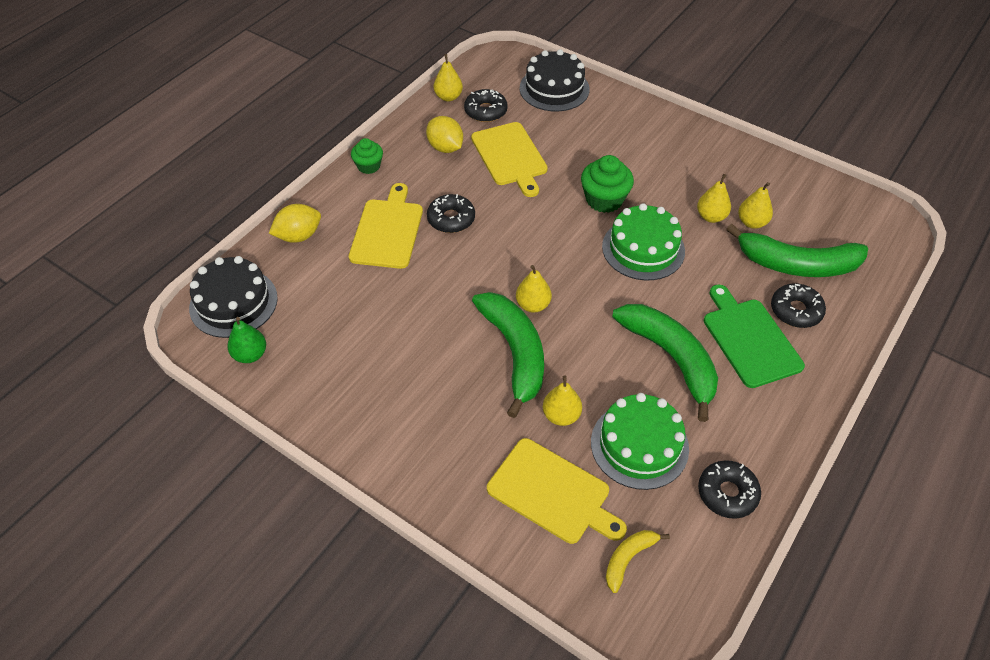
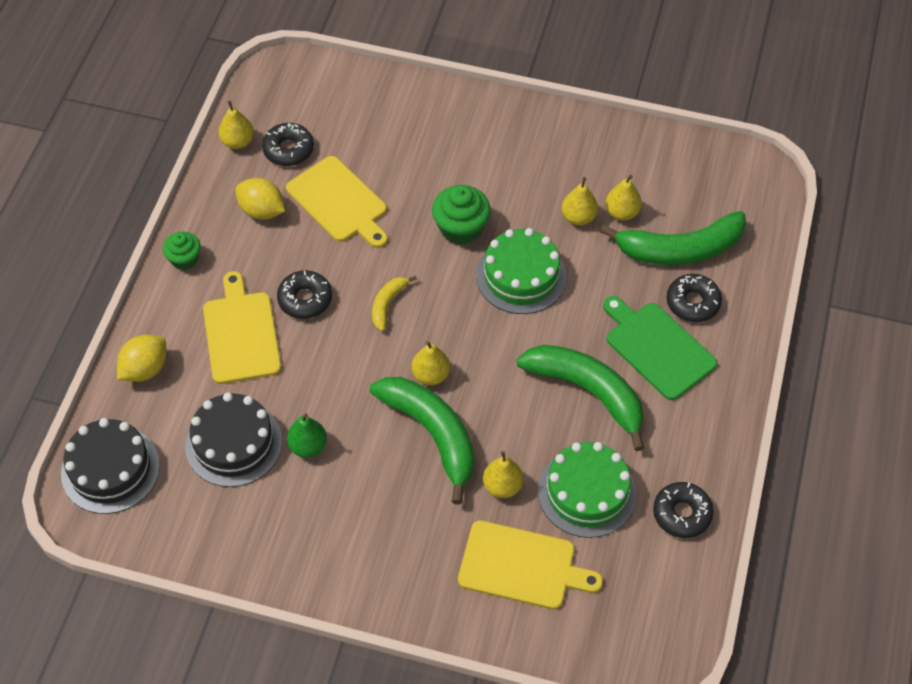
camera: 20 degrees left, 5 degrees up
green pear [227,317,266,363] -> green pear moved to [287,413,327,458]
black cake [520,49,590,112] -> black cake moved to [185,393,282,487]
yellow banana [606,530,670,593] -> yellow banana moved to [372,275,417,332]

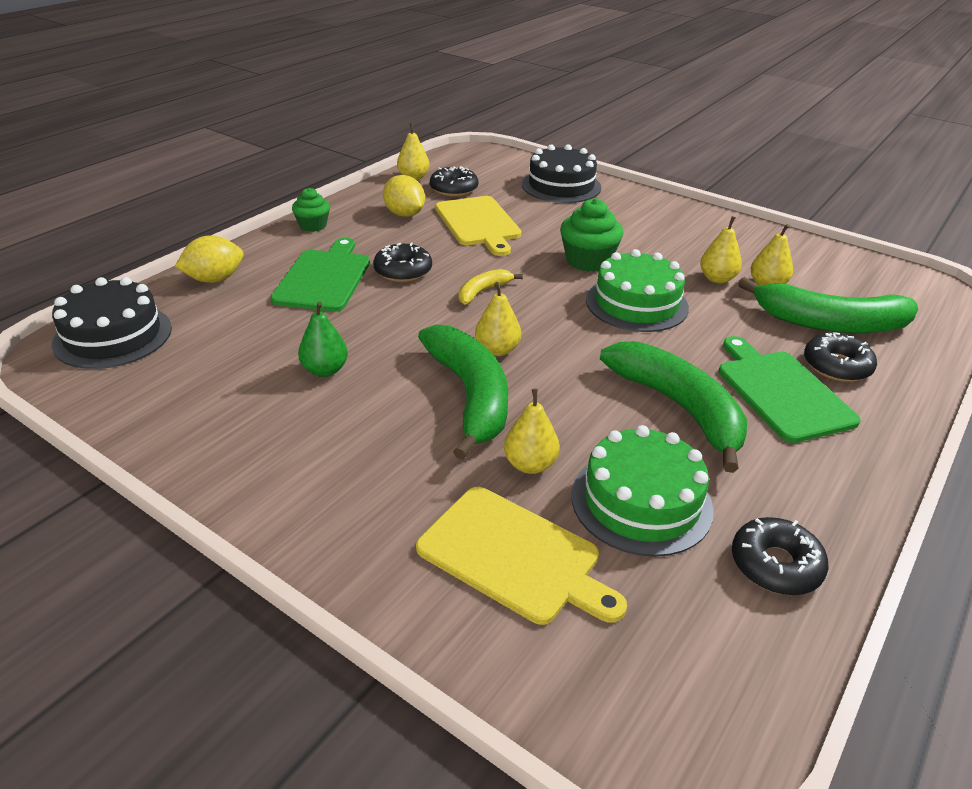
camera: 20 degrees right, 20 degrees down
black cake [185,393,282,487] -> black cake moved to [522,144,601,203]
yellow cutting board [203,271,281,384] -> green cutting board [270,238,370,312]

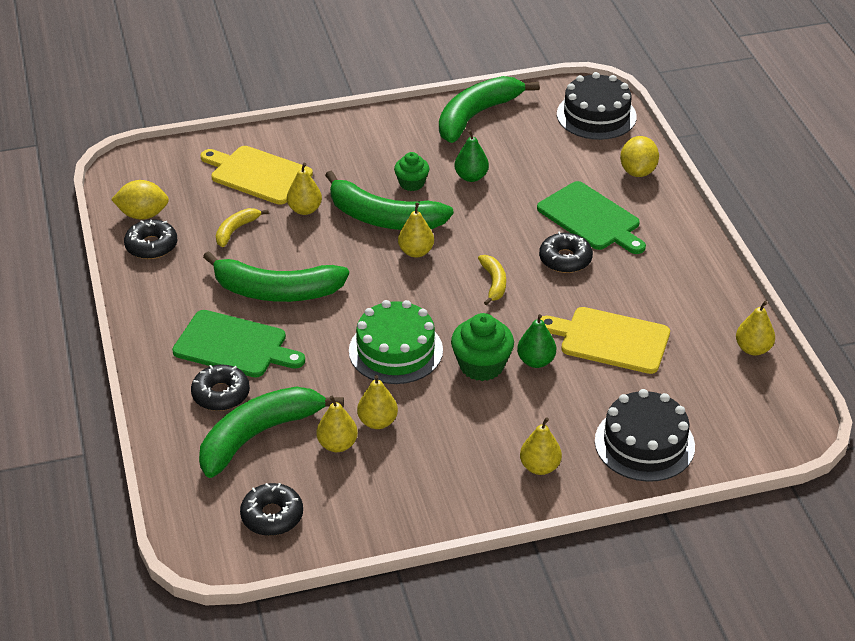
camera: 130 degrees right, 5 degrees up
green cupcake [292,188,330,232] -> green cupcake moved to [394,152,430,191]
yellow lemon [383,175,425,217] -> yellow lemon moved to [111,180,169,220]
yellow cutting board [416,487,627,625] -> yellow cutting board turned 45 degrees clockwise [201,146,313,205]
black donut [430,166,478,197] -> black donut moved to [240,483,303,536]
green cake [572,425,714,557] -> yellow banana [216,208,269,247]
none -> green banana [439,76,540,143]
none -> green pear [517,314,556,368]
none -> yellow pear [520,417,562,475]

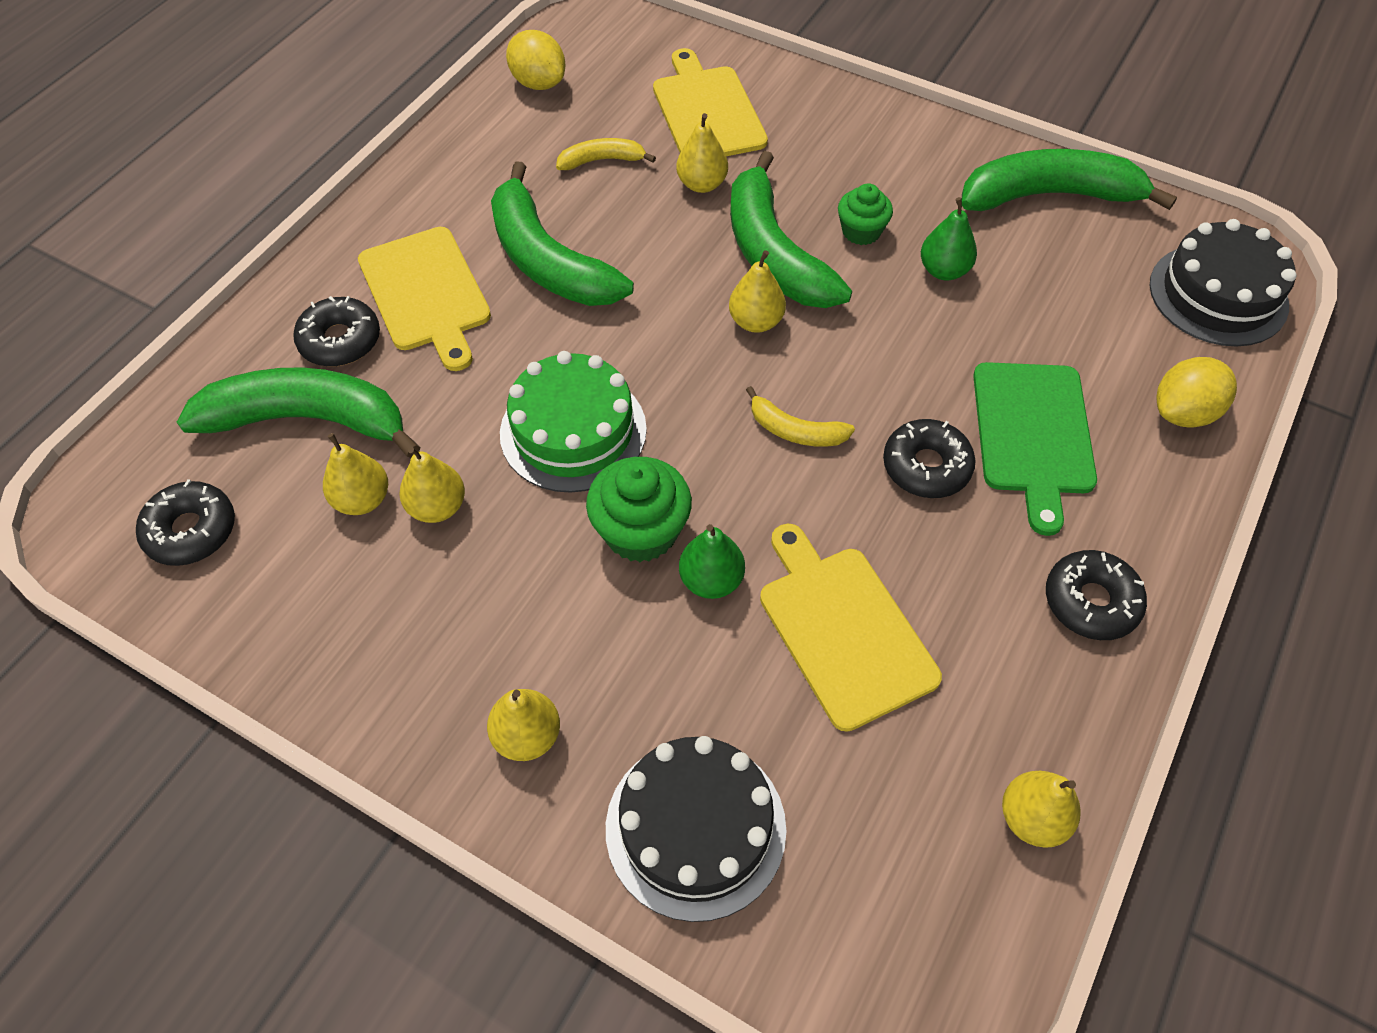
camera: 45 degrees right, 15 degrees up
black donut [124,219,177,259] -> black donut moved to [1046,550,1147,640]
green cutting board [172,310,305,378] -> yellow cutting board [358,227,491,371]
yellow banana [478,255,506,306] -> yellow banana turned 75 degrees clockwise [746,386,855,447]

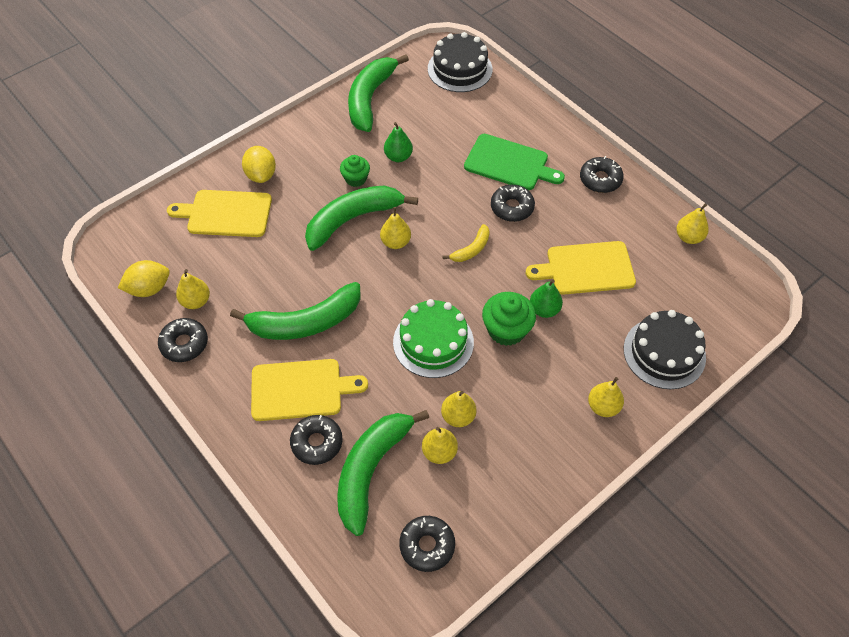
camera: 70 degrees left, 0 degrees up
yellow banana [556,138,656,170] -> none
yellow pear [676,113,728,193] -> yellow pear moved to [176,269,210,309]
green banana [730,151,852,308] -> green banana turned 150 degrees clockwise [305,186,418,251]
yellow lemon [1156,357,1237,428] -> yellow lemon moved to [242,146,276,183]
none -> black donut [158,318,208,362]

